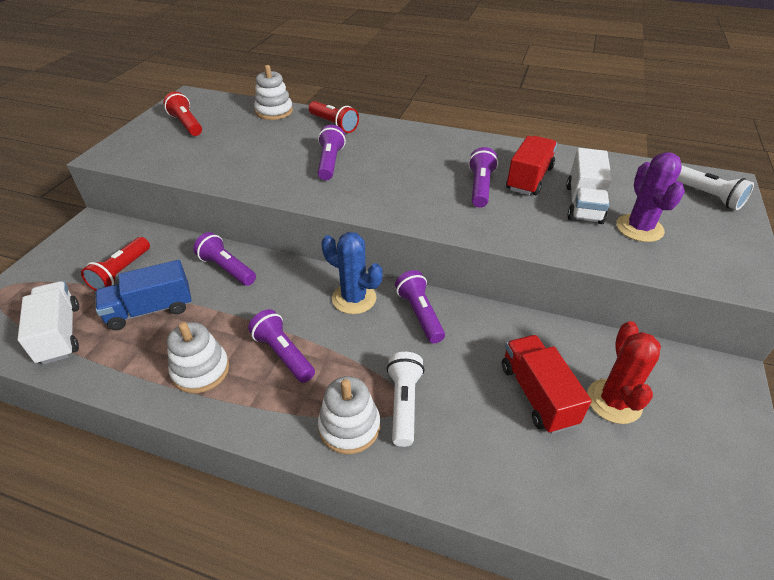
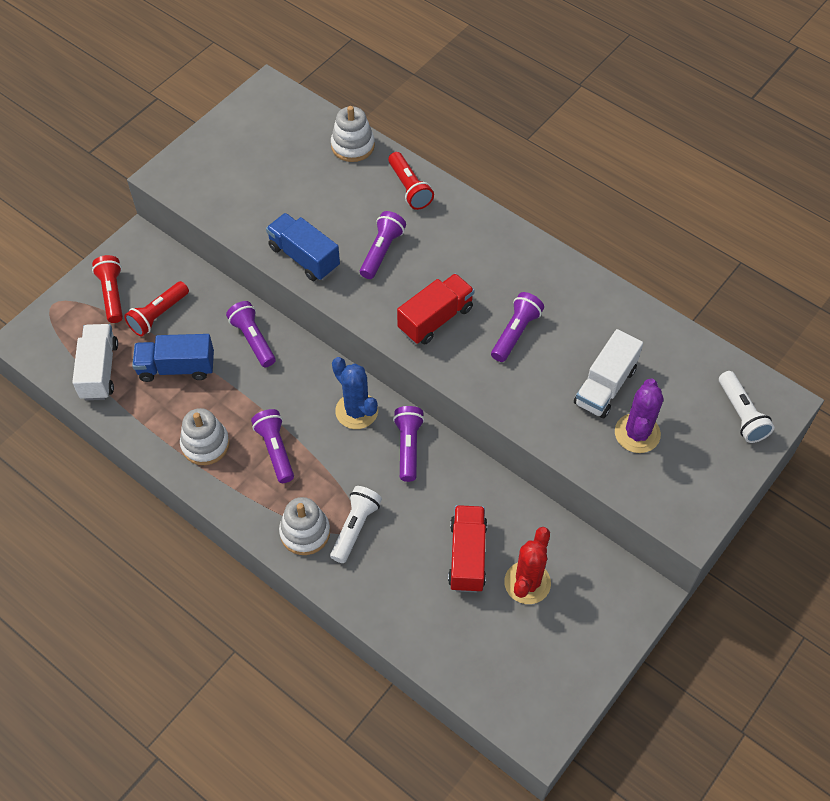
camera: 20 degrees right, 15 degrees up
red flashlight [163,92,202,136] -> red flashlight moved to [92,255,123,323]
red truck [506,136,557,195] -> red truck moved to [397,273,475,345]
none -> blue truck [266,213,340,281]

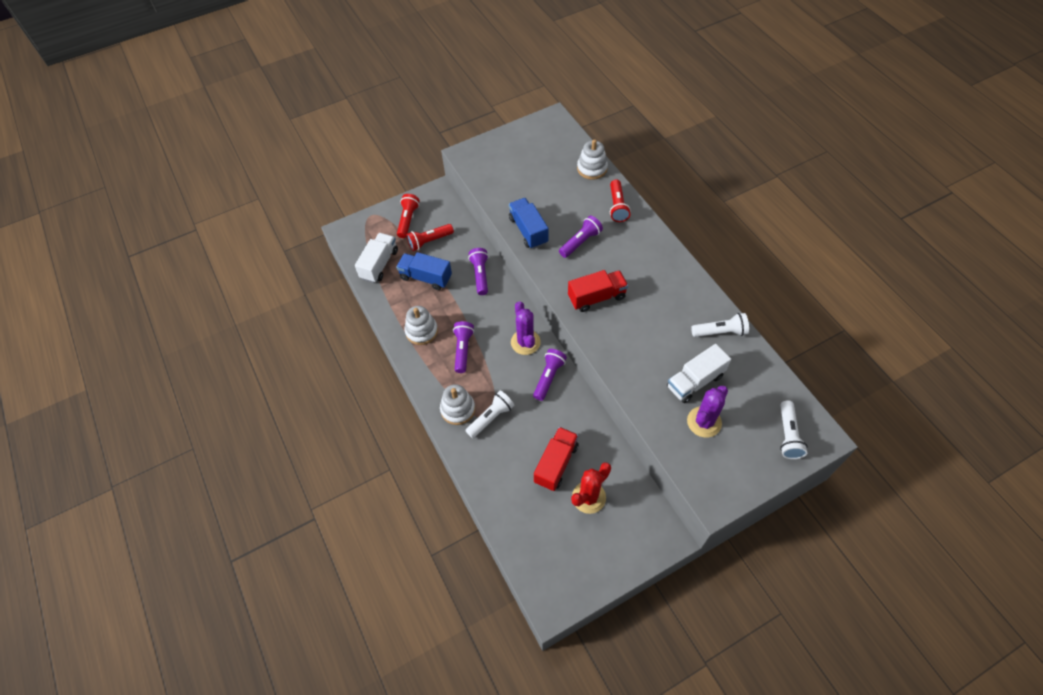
camera: 25 degrees right, 0 degrees up
blue cactus [332,357,378,429] -> purple cactus [511,301,541,355]
purple flashlight [491,292,544,362] -> none
none -> white flashlight [691,313,749,337]

